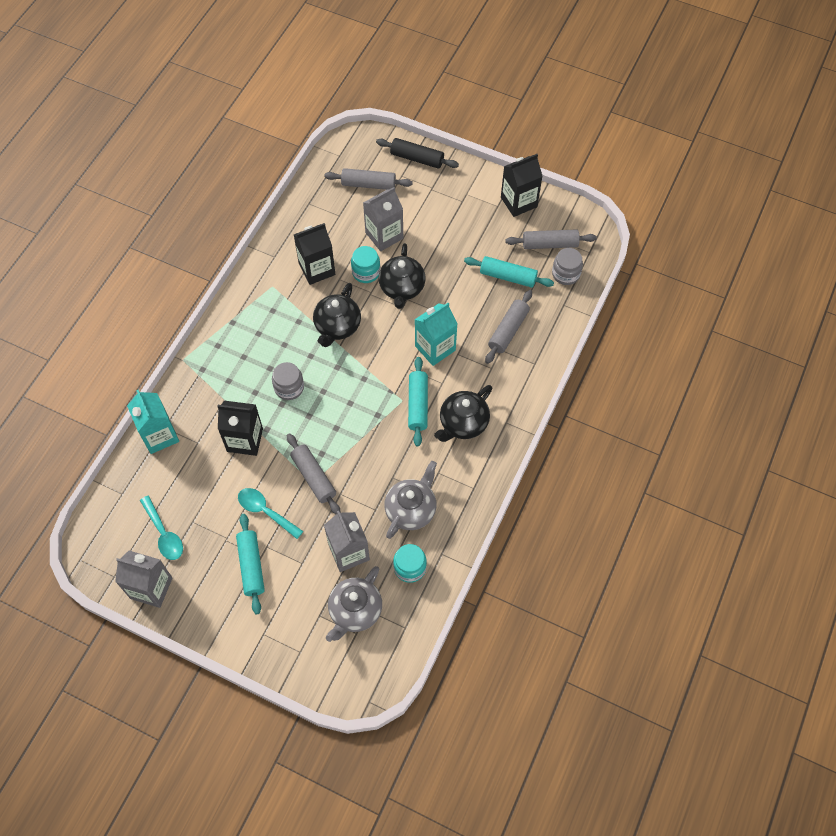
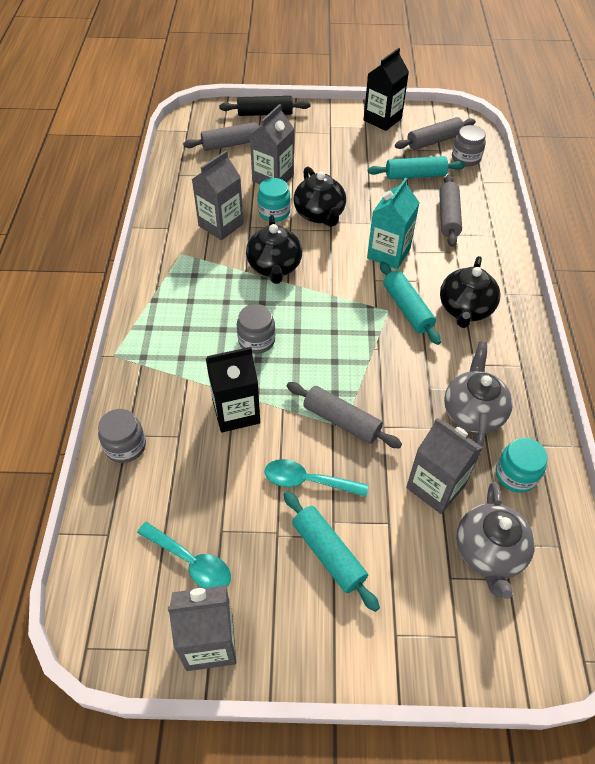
camera: 25 degrees left, 10 degrees down
turquoise carton [127,390,179,454] -> grey jar [98,409,146,463]
black carton [294,223,335,285] -> grey carton [192,151,244,240]

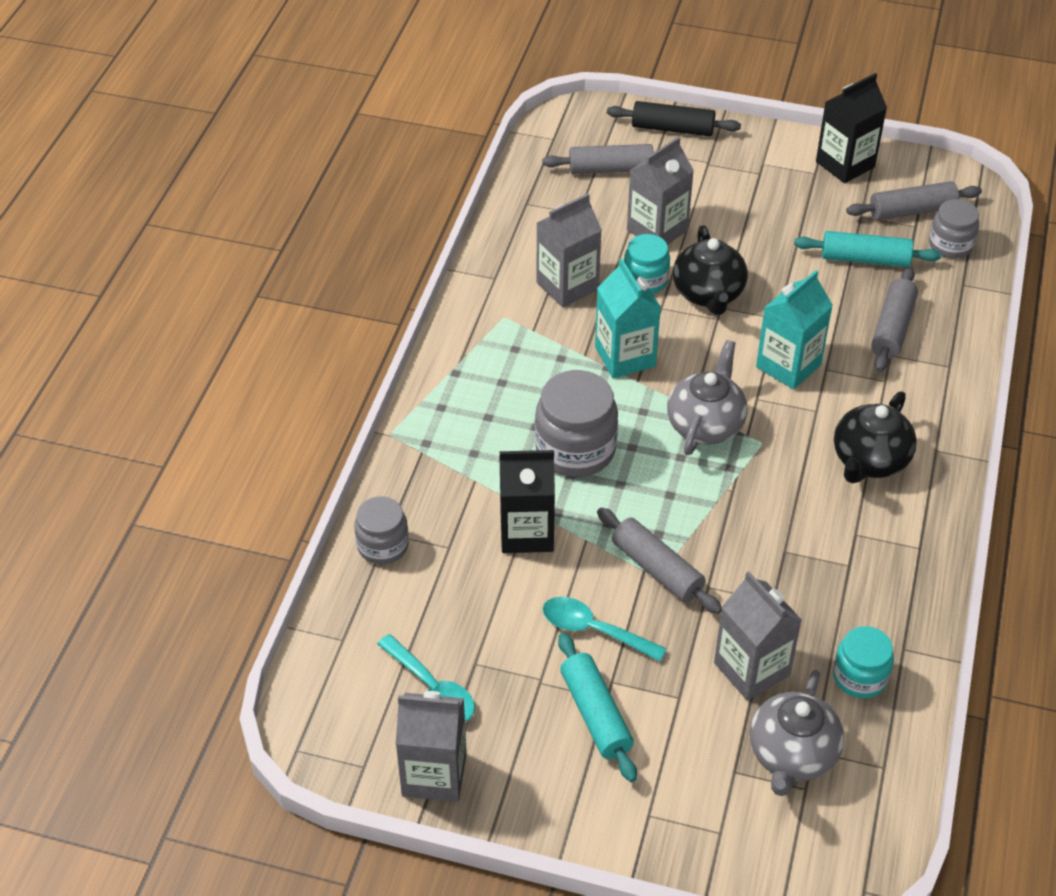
camera: 15 degrees right, 5 degrees down
grey jar [237,304,276,354] -> grey jar [535,370,618,477], size x1.63
black teapot [246,215,302,284] -> turquoise carton [595,258,661,378]
turquoise rolling pin [380,262,441,345] -> none
grey teapot [444,342,513,447] -> grey teapot moved to [667,340,747,455]

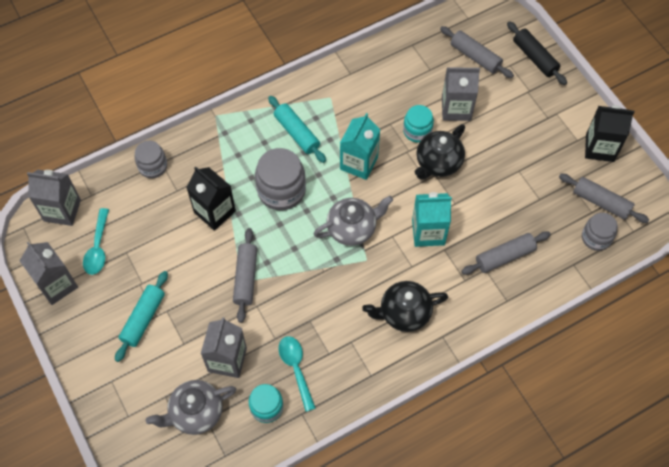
camera: 45 degrees right, 15 degrees up
grey carton [536,193,602,307] -> grey carton moved to [27,170,81,226]
turquoise spoon [543,597,667,662] -> turquoise spoon moved to [279,336,316,412]
turquoise rolling pin [794,231,941,267] -> turquoise rolling pin moved to [268,96,326,163]

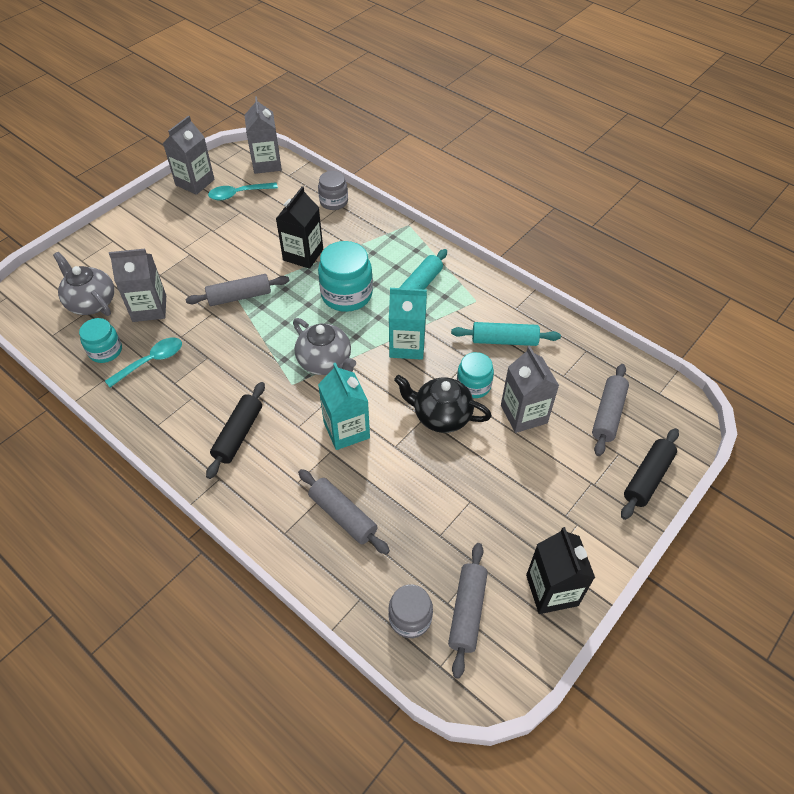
camera: 70 degrees right, 10 degrees down
turquoise rolling pin [115,271,168,362] -> turquoise rolling pin moved to [451,322,561,346]
grey jar [255,148,306,210] -> turquoise jar [318,241,373,312]
black teapot [362,281,448,332] -> black rolling pin [206,382,265,479]

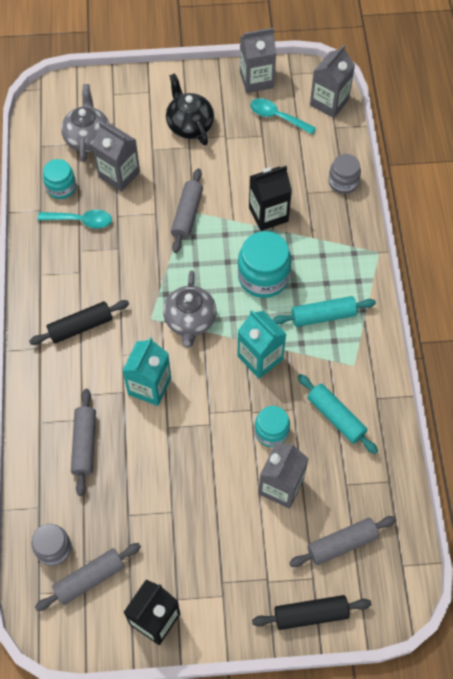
camera: 45 degrees right, 10 degrees up
grey rolling pin [186,274,290,306] -> grey rolling pin turned 75 degrees clockwise [171,168,203,253]
black teapot [394,375,492,433] -> black teapot moved to [166,73,214,145]

